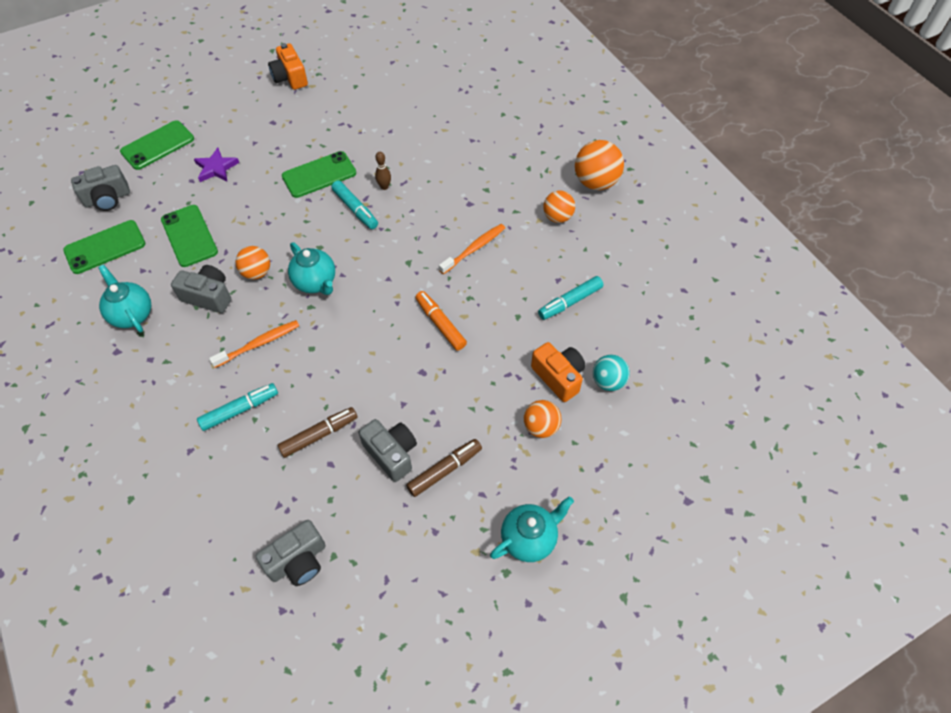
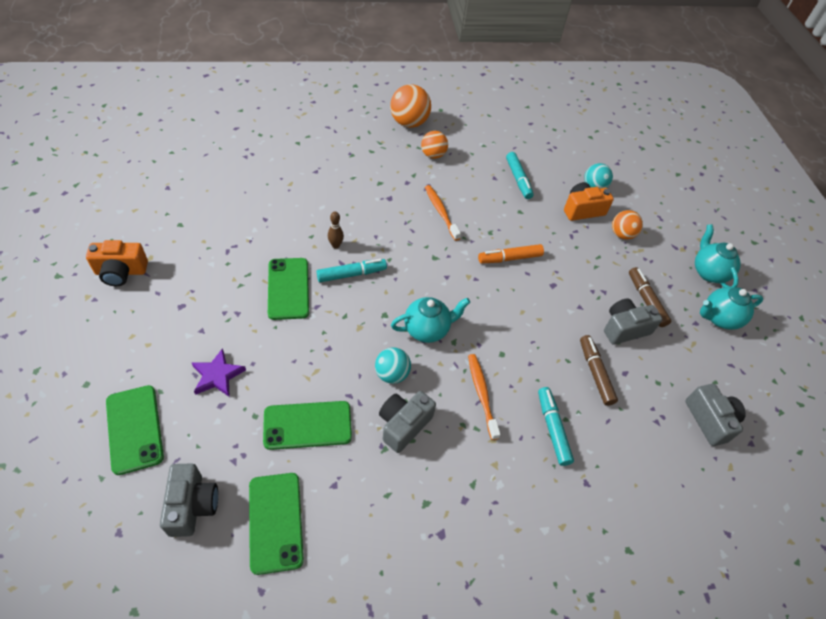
camera: 75 degrees left, 5 degrees down
turquoise teapot [98,265,151,332] -> turquoise teapot moved to [700,287,763,330]
orange ball [235,246,270,280] -> turquoise ball [375,347,411,384]

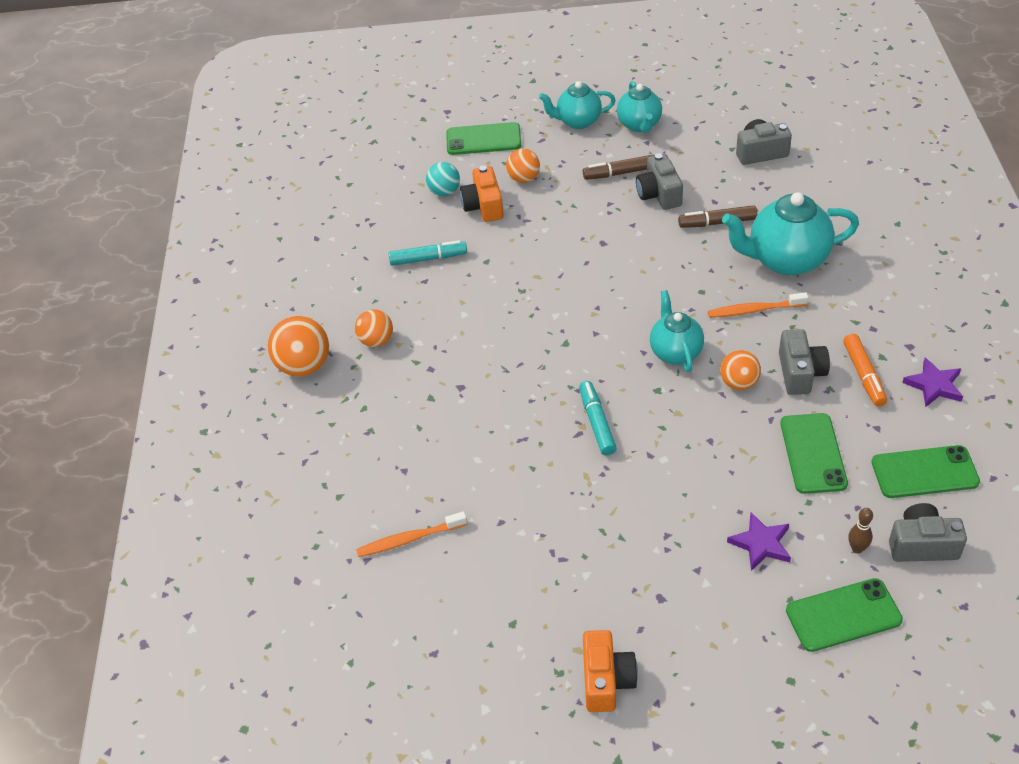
camera: 75 degrees left, 5 degrees down
green phone [268,258,309,320] -> green phone moved to [446,122,521,155]
brown bowling pin [328,212,344,249] -> brown bowling pin moved to [848,508,873,553]
turquoise ball [375,347,411,384] -> orange ball [720,350,761,390]
grey camera [379,391,436,453] -> grey camera turned 135 degrees counterclockwise [779,329,830,395]
orange toothbrush [425,185,461,241] -> orange toothbrush moved to [356,511,467,557]
orange marker [478,244,544,264] -> orange marker moved to [843,334,887,406]
turquoise marker [538,387,574,466] -> turquoise teapot [722,192,859,276]
none -> purple star [902,358,963,407]

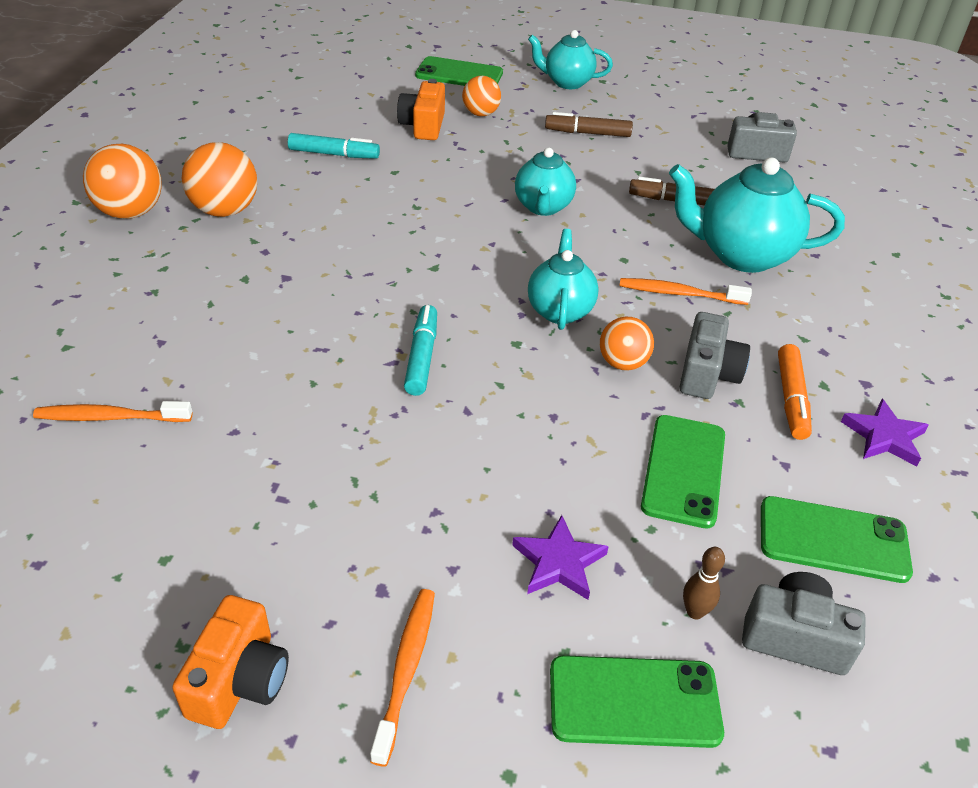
camera: 10 degrees right, 5 degrees down
orange ball [355,309,393,347] -> orange ball [182,142,257,217], size x1.57
turquoise ball [426,162,460,196] -> none
turquoise teapot [617,81,662,133] -> turquoise teapot moved to [515,148,576,216]
grey camera [636,153,683,210] -> none
none -> orange toothbrush [370,589,435,766]

